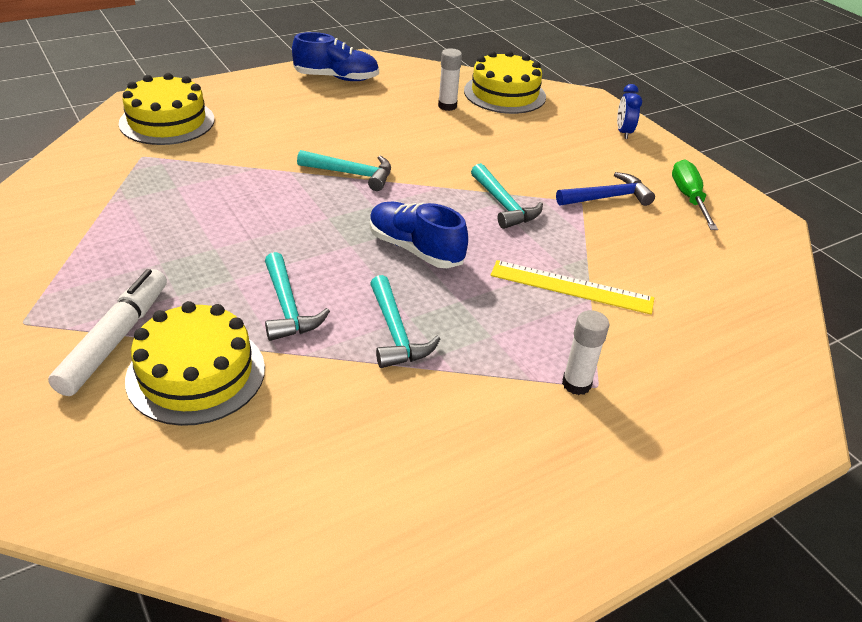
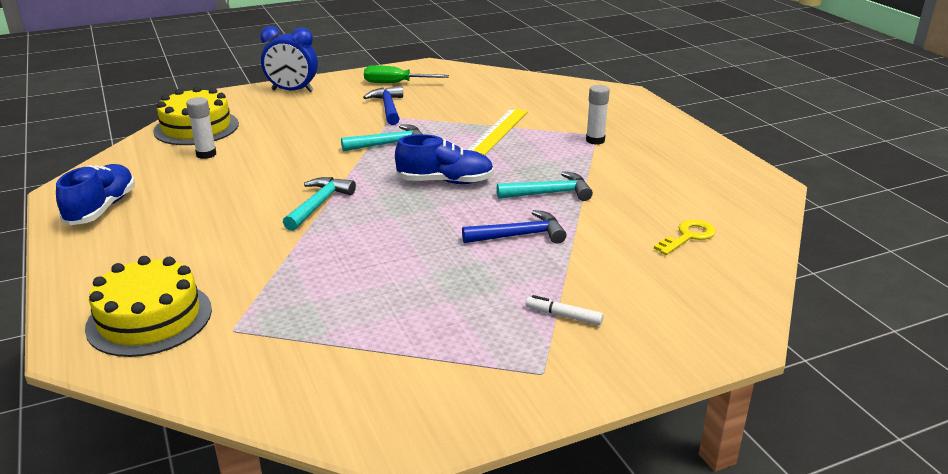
camera: 80 degrees left, 10 degrees down
white marker [48,269,167,396] -> white marker [526,295,604,325], size x0.50
yellow cake [125,301,265,426] -> none
turquoise hammer [265,252,330,341] -> blue hammer [462,210,567,244]
blue shoe [370,202,468,268] -> blue shoe turned 135 degrees counterclockwise [395,134,494,184]
blue clock [617,84,642,139] -> blue clock [260,26,318,92], size x1.65
none -> yellow key [654,219,716,255]

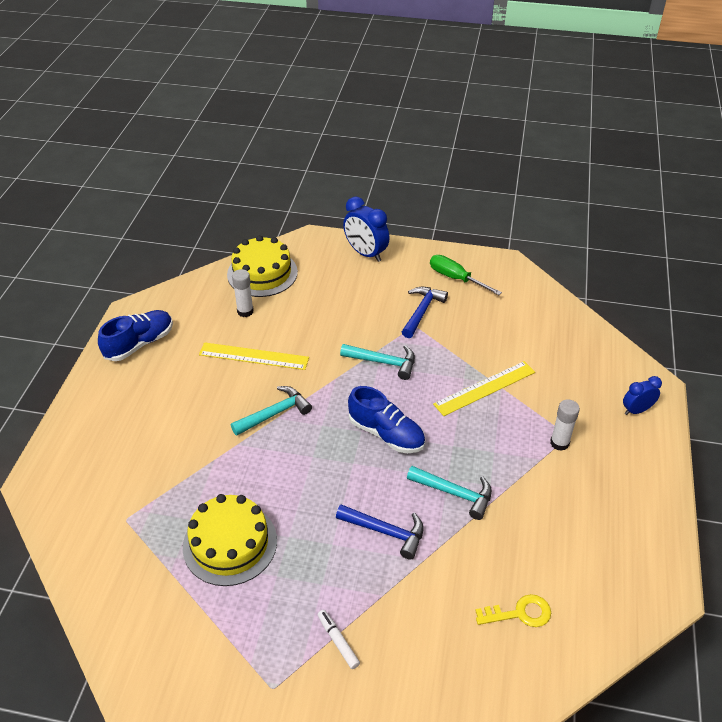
camera: 35 degrees right, 15 degrees up
yellow cake [85,256,212,357] -> yellow cake moved to [183,494,277,586]
none -> yellow ruler [199,342,309,370]
none -> blue clock [623,376,662,415]

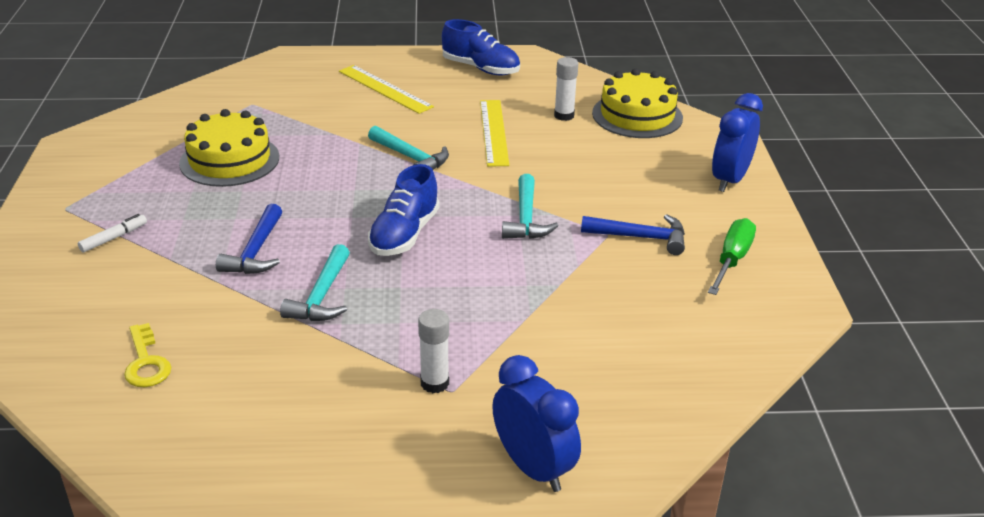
camera: 75 degrees right, 10 degrees down
yellow ruler [433,361,535,416] -> yellow ruler moved to [339,65,434,114]
blue clock [623,376,662,415] -> blue clock [492,355,581,492], size x1.65

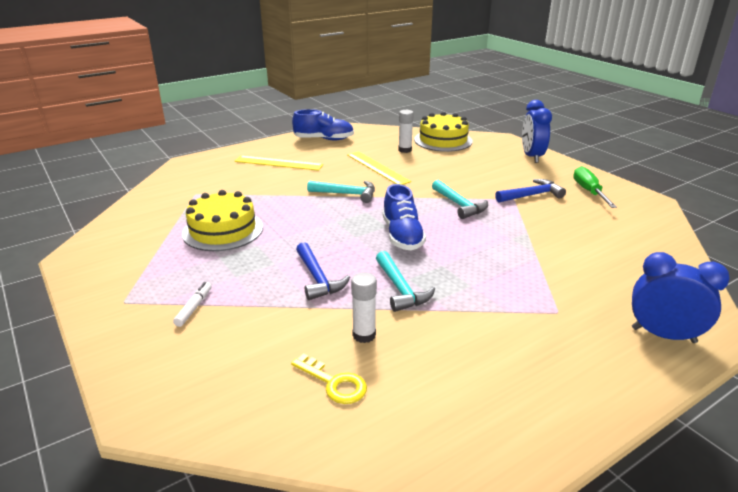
camera: 30 degrees left, 5 degrees down
white glue stick [418,309,449,393] -> white glue stick moved to [351,272,377,343]

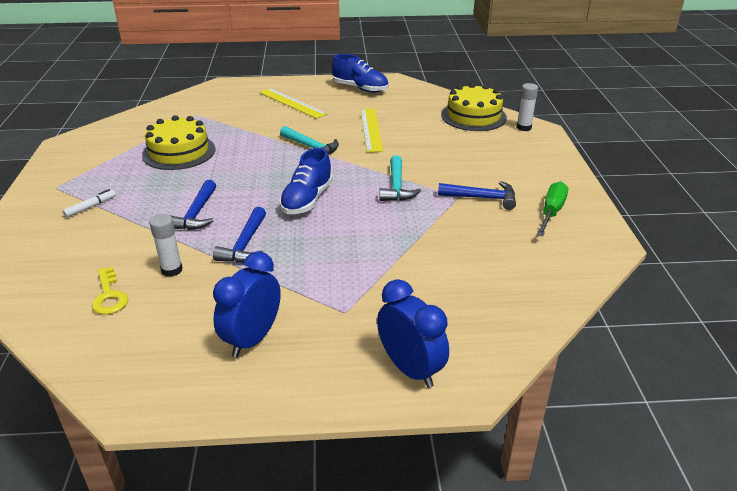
camera: 30 degrees right, 5 degrees up
turquoise hammer [376,251,435,312] -> blue hammer [213,207,266,263]
white glue stick [398,110,414,153] -> white glue stick moved to [516,83,538,131]
blue clock [522,100,552,163] -> blue clock moved to [213,251,281,357]

